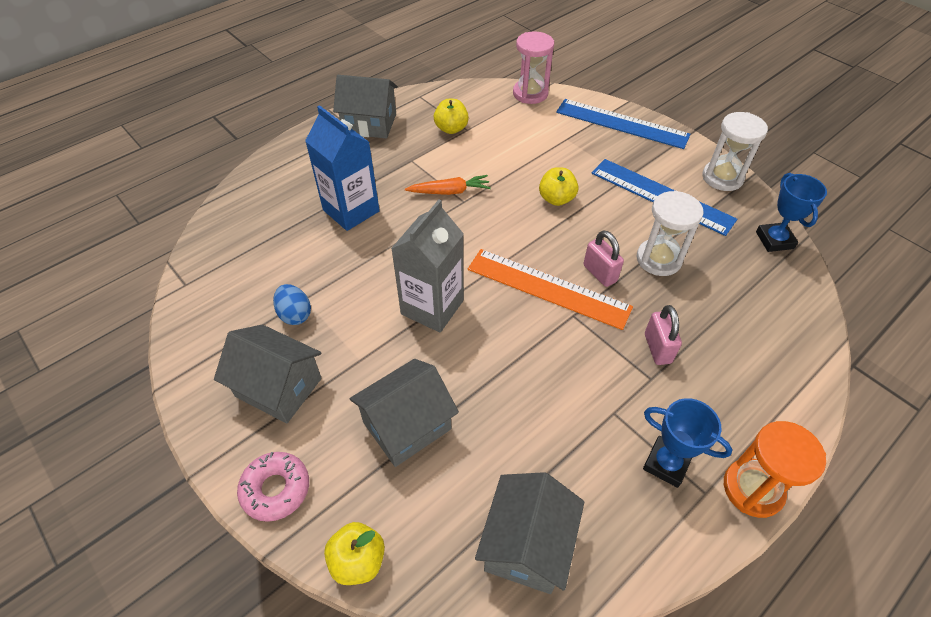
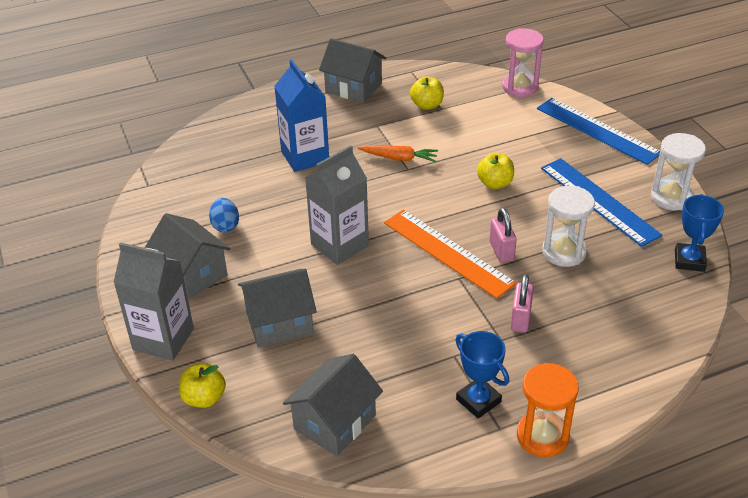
camera: 20 degrees right, 10 degrees down
pink donut [237,452,309,522] -> grey carton [113,242,194,361]

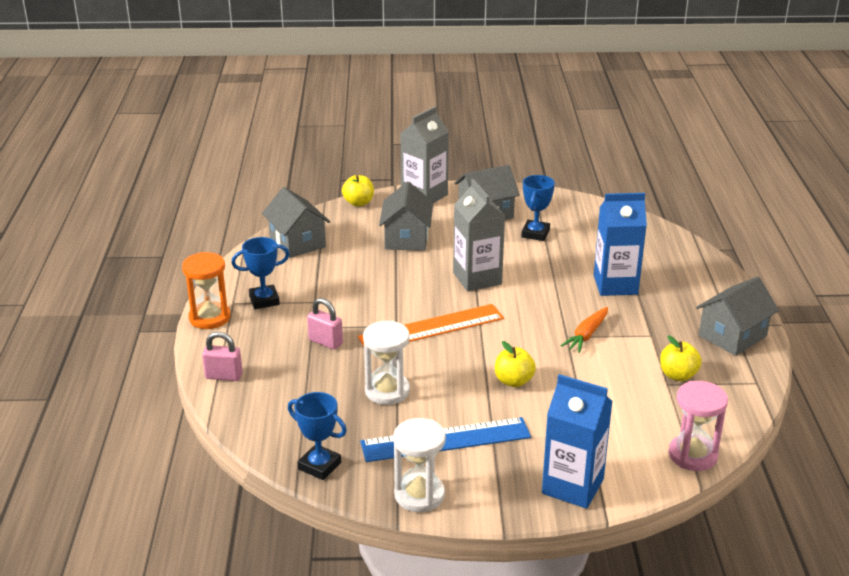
camera: 110 degrees right, 10 degrees down
blue egg [209,198,239,232] -> blue trophy [521,175,555,241]
pink padlock [490,208,517,263] -> pink padlock moved to [202,332,242,381]
blue ruler [537,98,660,165] -> blue carton [542,374,613,509]

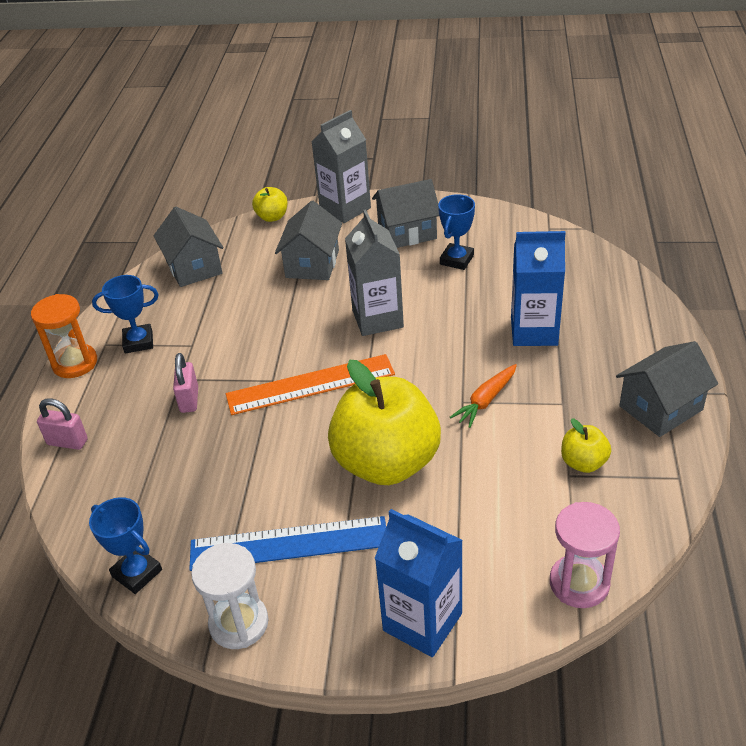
camera: 10 degrees right, 10 degrees up
pink padlock [307,298,343,350] -> pink padlock turned 45 degrees clockwise [173,353,198,413]
white hourglass [363,321,410,405] -> none
yellow apple [495,341,536,387] -> yellow apple [328,360,441,485], size x2.28

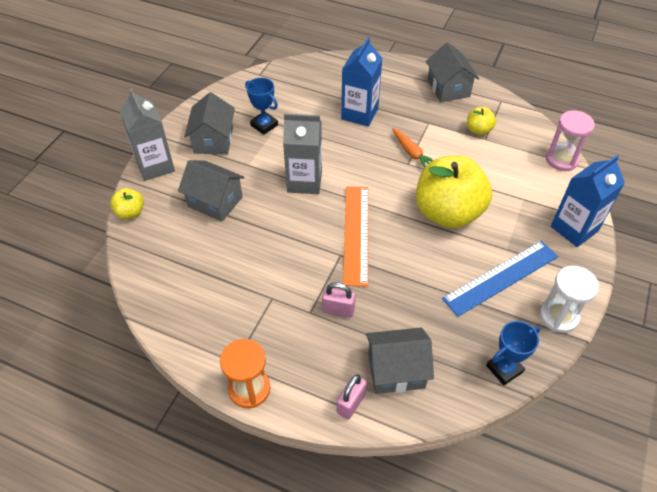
camera: 75 degrees left, 10 degrees up
blue trophy [92,275,159,353] -> none
grey house [154,207,223,287] -> grey house moved to [366,327,434,394]
blue ruler [189,516,386,571] -> blue ruler turned 45 degrees clockwise [442,241,558,317]

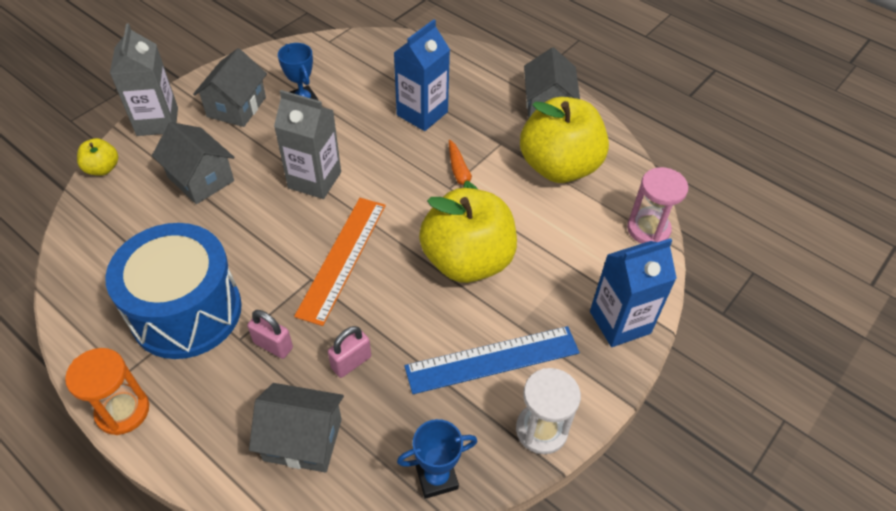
camera: 15 degrees right, 0 degrees up
pink padlock [336,374,367,420] -> pink padlock moved to [328,326,371,378]
yellow apple [467,107,496,135] -> yellow apple [520,97,609,183], size x2.28
none -> blue drum [105,223,242,359]

